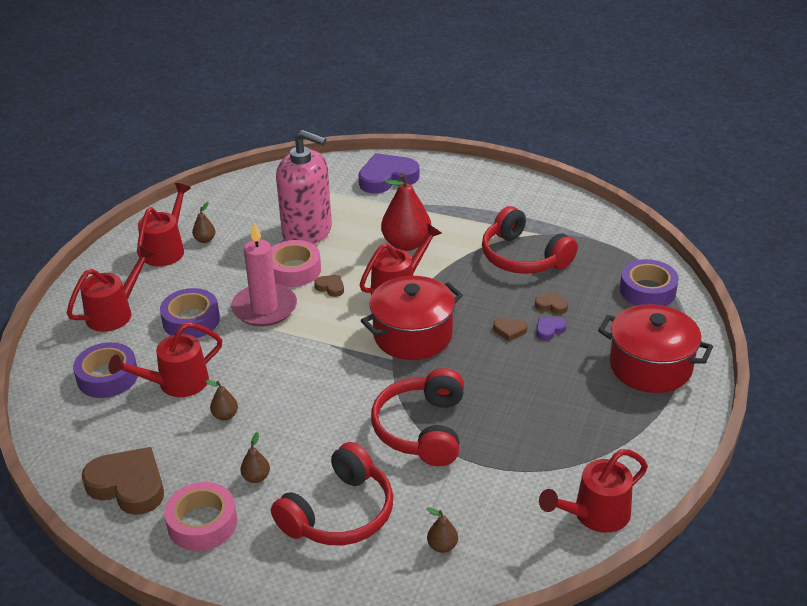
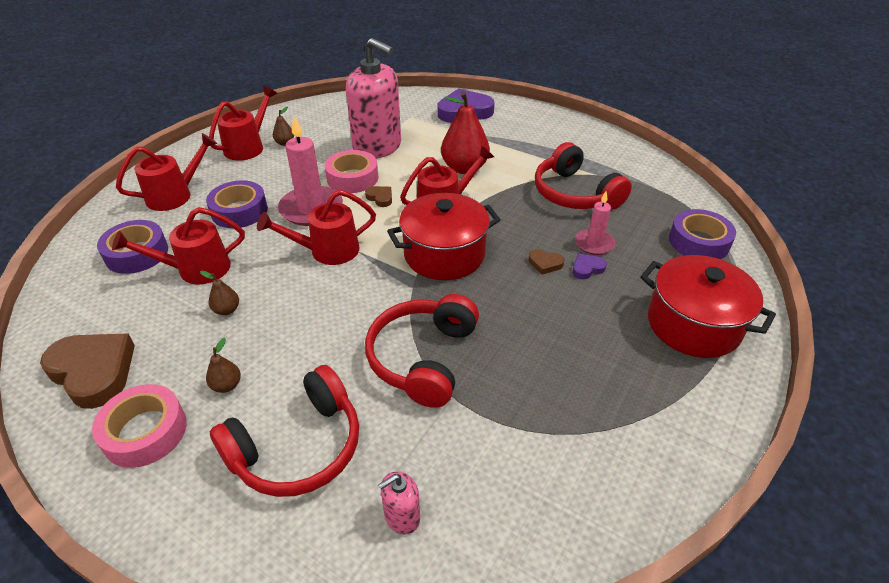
camera: 10 degrees right, 5 degrees up
brown pear [427,507,458,553] -> pink soap dispenser [378,471,420,535]
brown heart [535,291,568,314] -> pink candle [575,191,616,255]
red watering can [539,449,648,533] -> red watering can moved to [257,189,376,265]

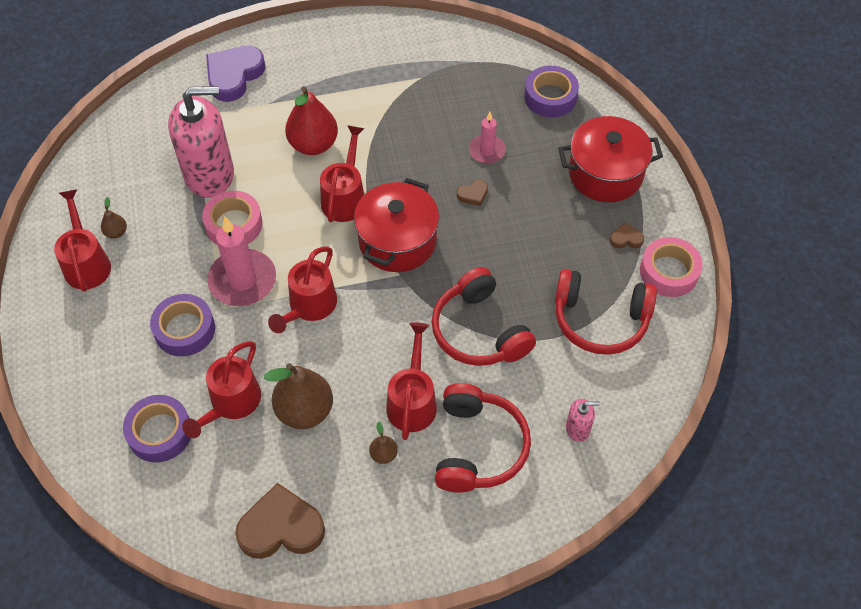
camera: 45 degrees left, 15 degrees up
pink tape [92,384,187,468] -> pink tape moved to [640,237,703,297]
red watering can [116,133,217,211] -> red watering can moved to [386,322,437,440]
brown pear [200,270,239,315] -> brown pear [264,363,333,429], size x2.17
brown heart [365,186,392,207] -> brown heart moved to [610,222,644,249]
pink soap dispenser [378,471,420,535] -> pink soap dispenser turned 105 degrees counterclockwise [566,399,600,442]
red headphones [535,142,632,210] -> red headphones moved to [555,269,657,355]
purple heart [572,254,607,279] -> none

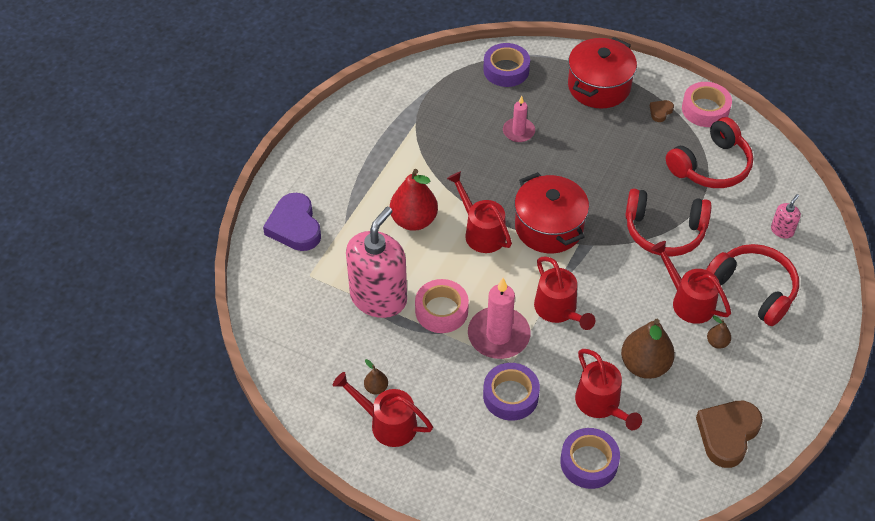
camera: 50 degrees left, 5 degrees down
brown heart [457,180,488,206] -> none

